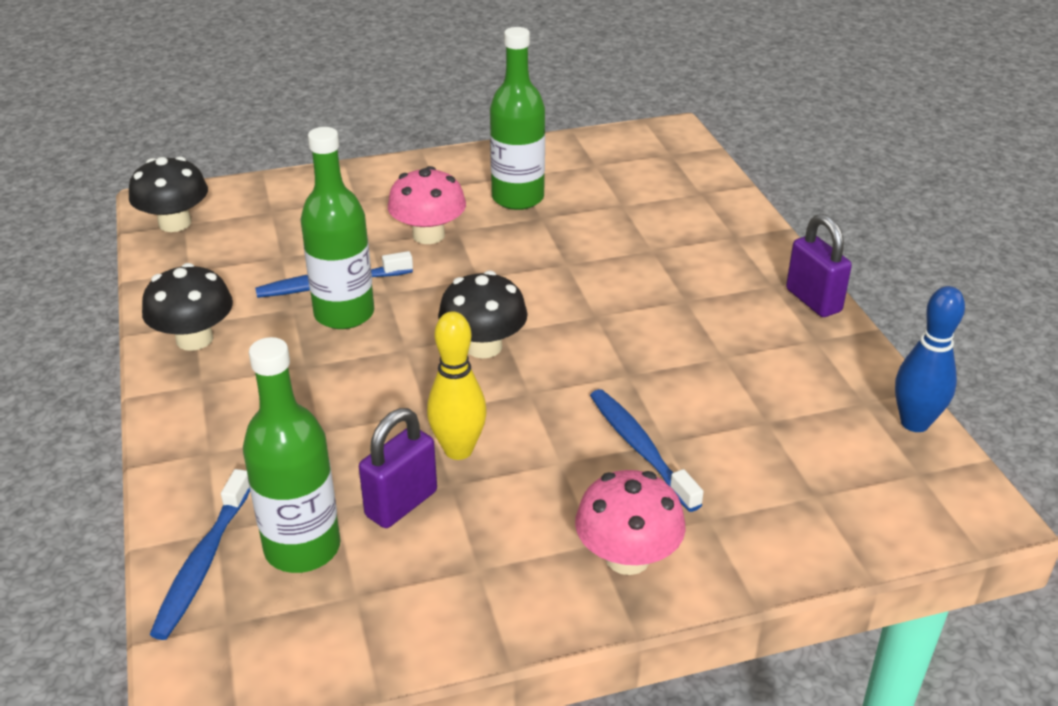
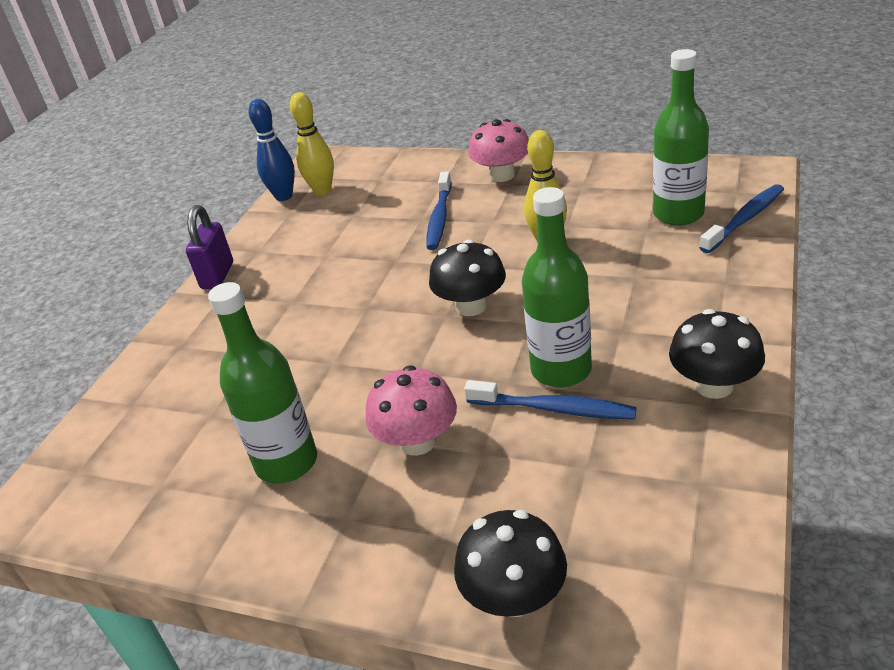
camera: 140 degrees left, 0 degrees up
black mushroom [129,156,208,232] -> black mushroom moved to [454,510,567,617]
purple padlock [359,408,437,528] -> none
none -> yellow bowling pin [290,92,334,195]

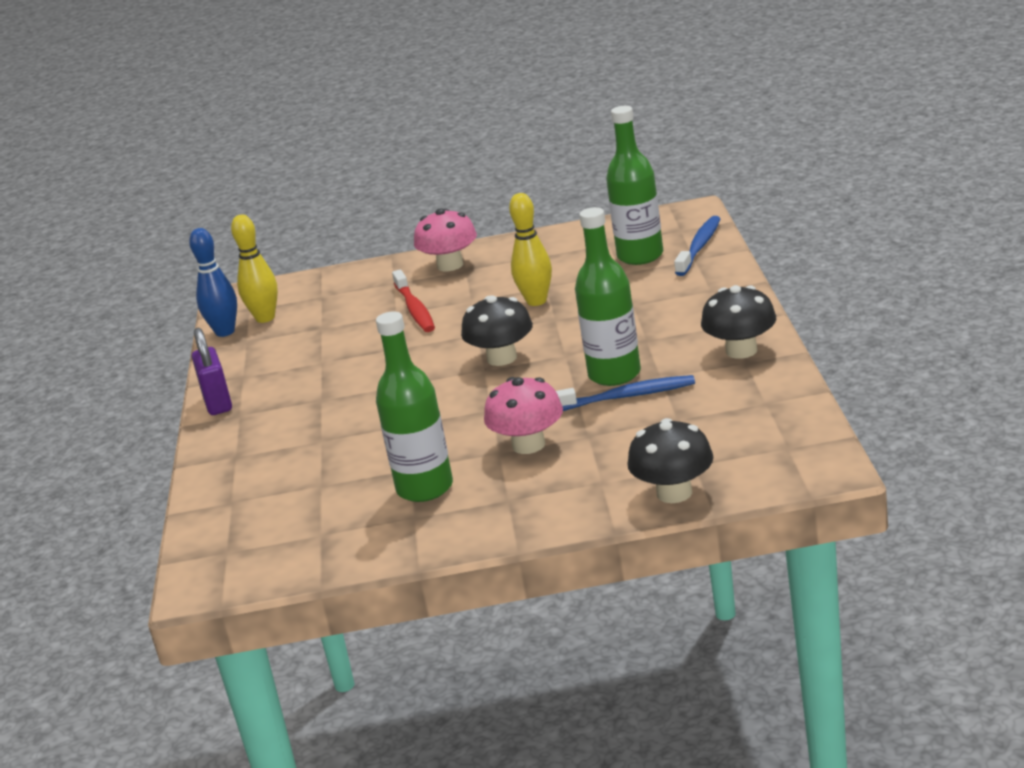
camera: 25 degrees left, 10 degrees down
blue toothbrush [427,171,452,250] -> red toothbrush [392,269,435,332]

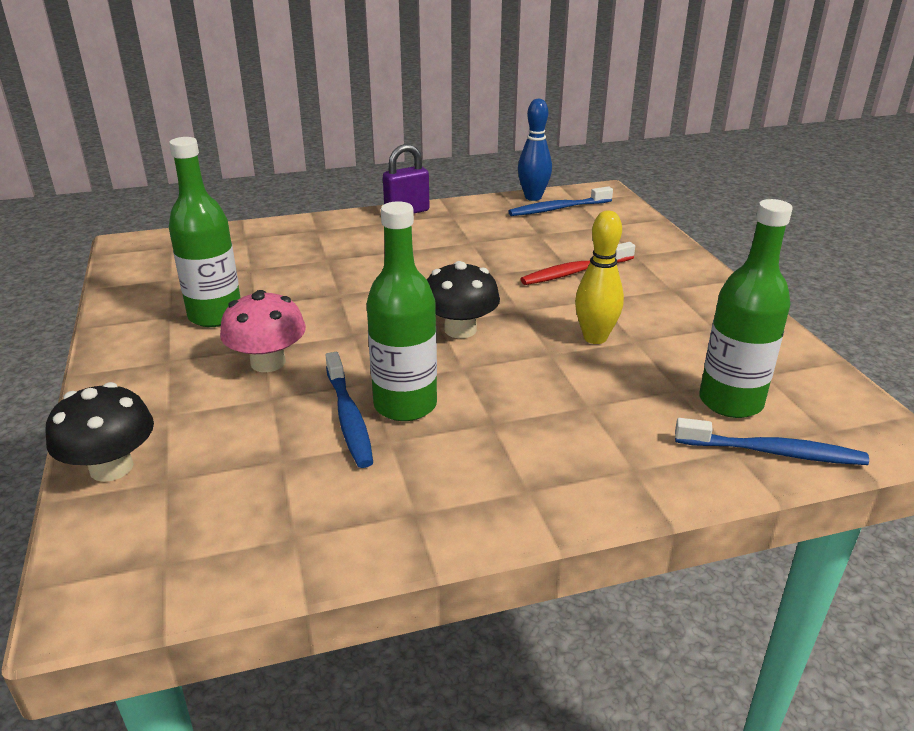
camera: 75 degrees right, 5 degrees up
yellow bowling pin [231,215,278,323] -> blue toothbrush [508,186,613,216]
pink mushroom [414,208,477,271] -> none
black mushroom [701,285,776,359] -> none

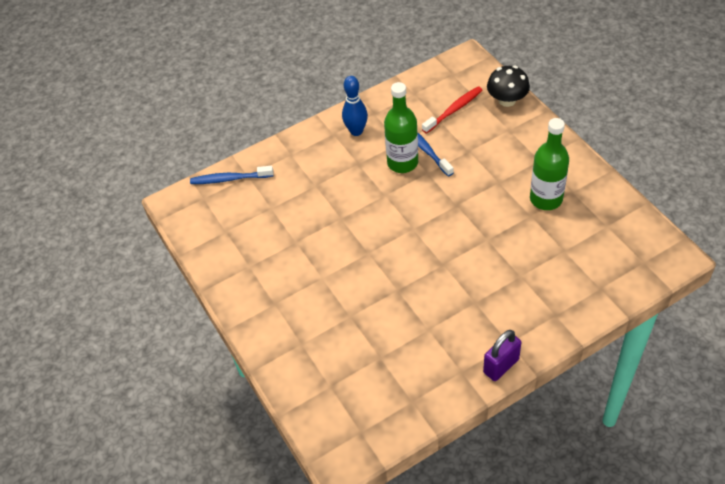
camera: 170 degrees right, 20 degrees up
pink mushroom [220,290,306,372] -> none
black mushroom [427,261,500,338] -> none
blue toothbrush [508,186,613,216] -> none
blue bowling pin [518,99,552,201] -> blue bowling pin moved to [342,76,368,136]
red toothbrush [521,242,635,285] -> red toothbrush moved to [422,86,482,134]
yellow bowling pin [575,211,624,344] -> none
green bottle [699,199,793,418] -> none

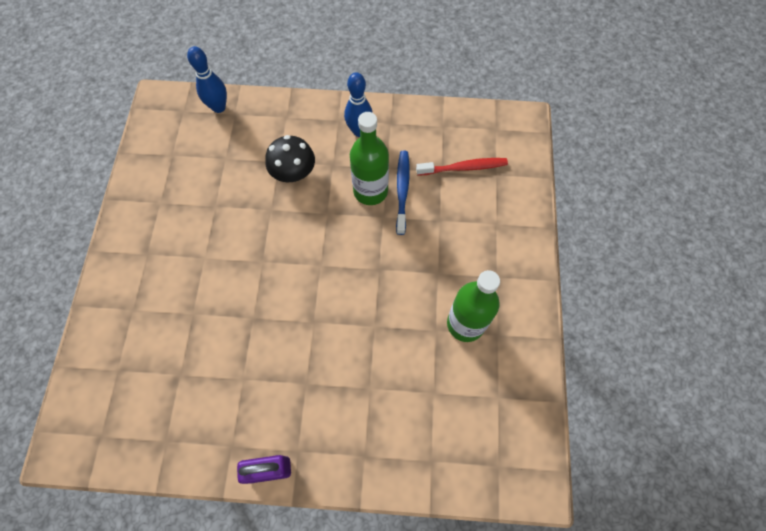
camera: 30 degrees right, 15 degrees up
blue toothbrush [190,166,273,184] -> blue bowling pin [187,46,227,113]
black mushroom [487,65,530,107] -> black mushroom moved to [265,135,315,182]

